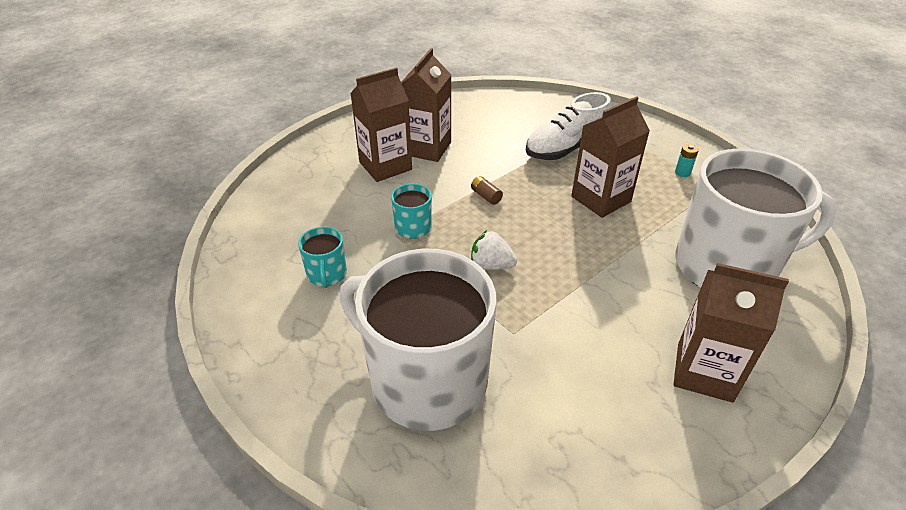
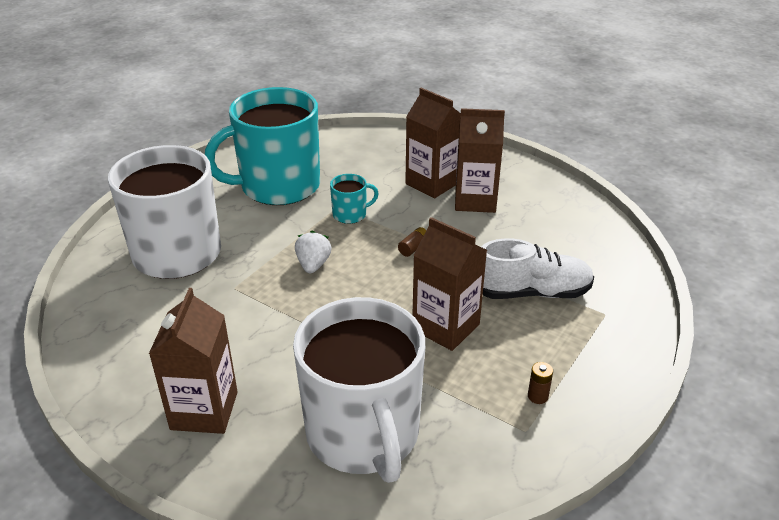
camera: 75 degrees right, 5 degrees down
turquoise mug [298,227,347,288] -> turquoise mug [205,87,320,205], size x2.45
white shoe [526,92,612,160] -> white shoe turned 135 degrees clockwise [482,238,594,299]
turquoise battery [675,144,699,177] -> brown battery [528,362,553,404]

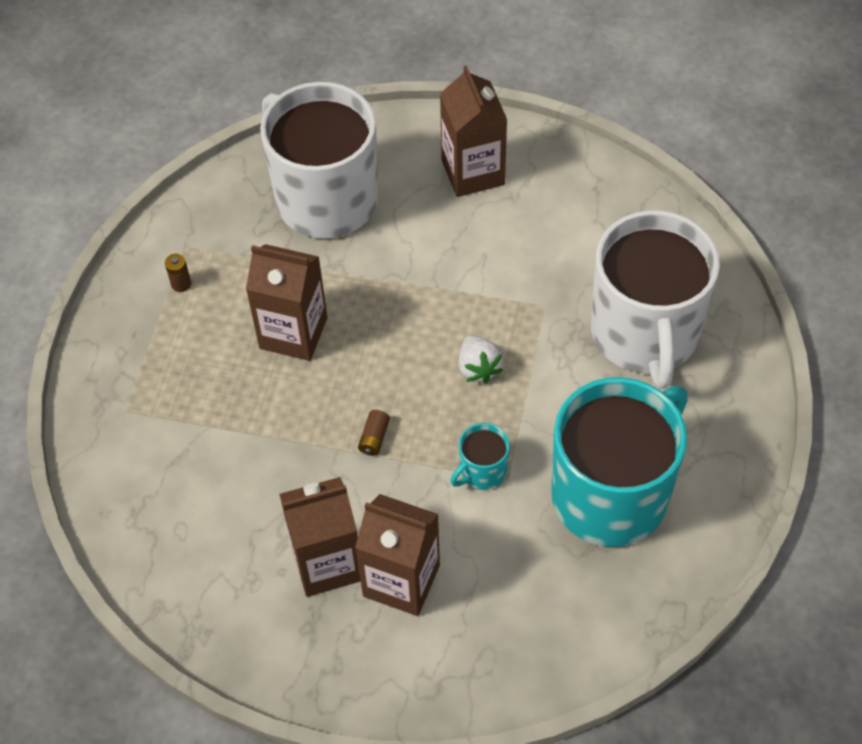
camera: 160 degrees right, 20 degrees up
white shoe [482,238,594,299] -> none

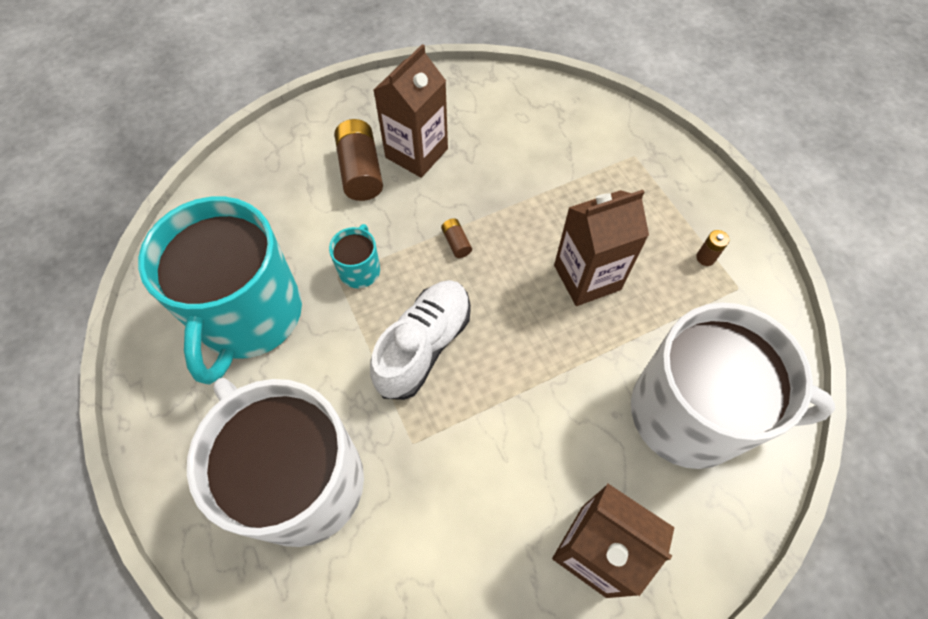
camera: 140 degrees right, 5 degrees up
brown carton [355,494,440,616] -> brown battery [334,119,383,201]
white strawberry [459,335,503,384] -> white shoe [370,280,471,400]

